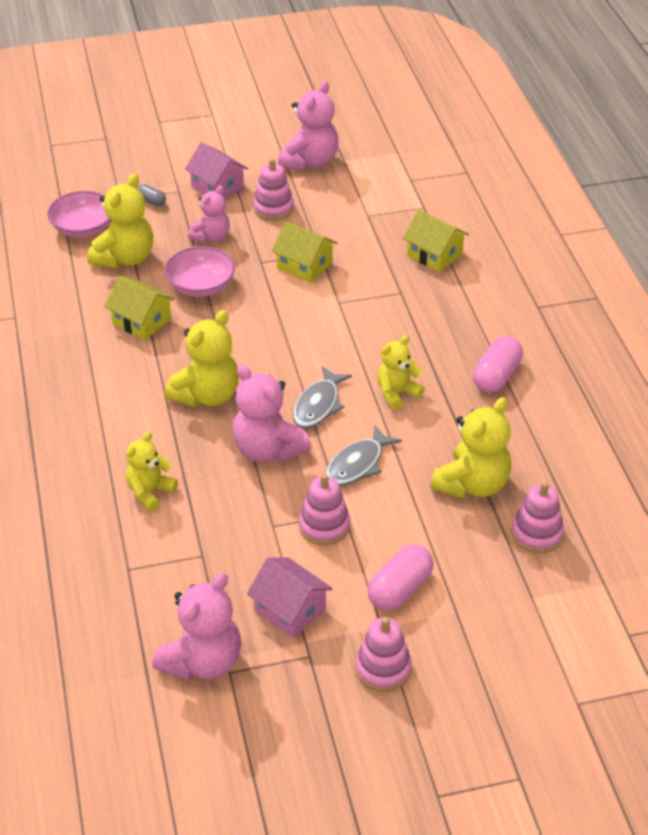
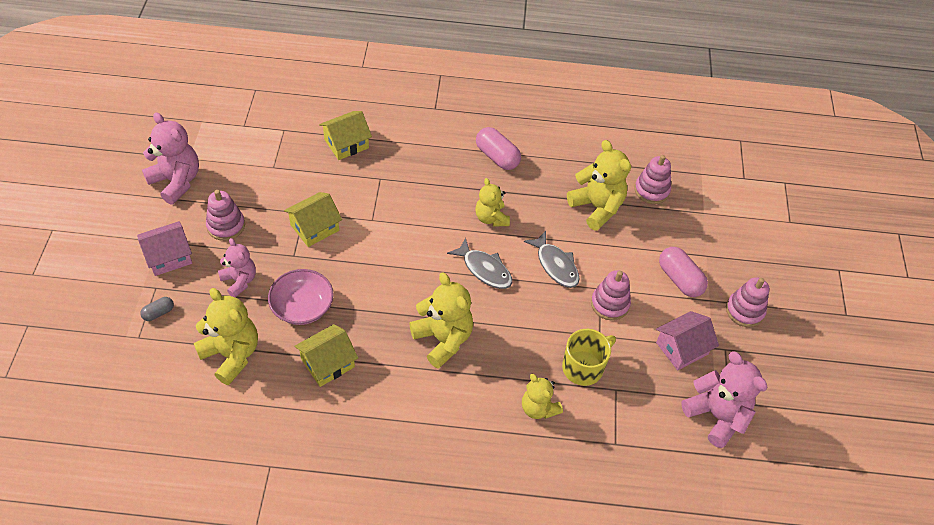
camera: 75 degrees left, 10 degrees up
pink bowl [47,191,111,238] -> none
pink teddy bear [232,364,311,462] -> none
none -> yellow mug [562,329,616,386]

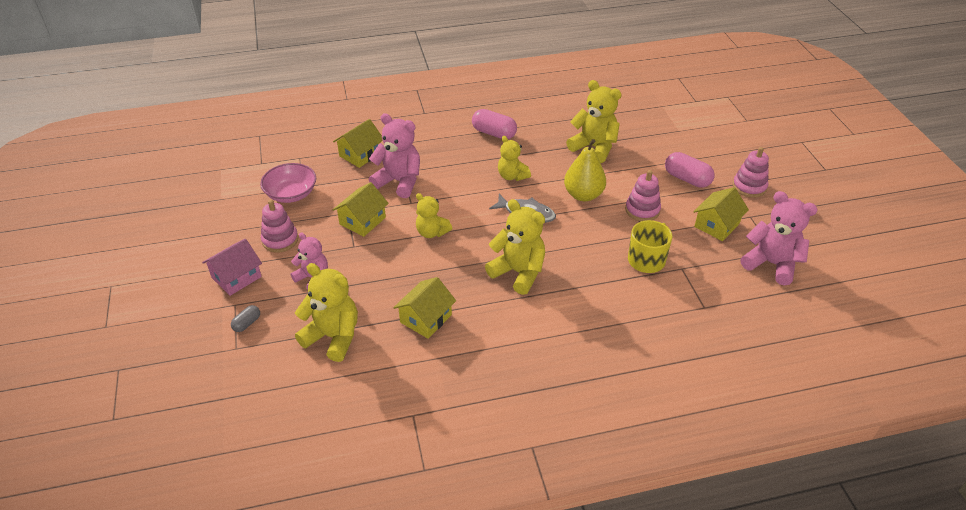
camera: 15 degrees left, 10 degrees down
pink teddy bear [142,112,199,204] -> pink teddy bear moved to [369,113,420,198]
pink bowl [268,269,334,325] -> pink bowl moved to [260,163,316,203]
yellow teddy bear [522,374,563,419] -> yellow teddy bear moved to [416,193,452,238]
grey fish [524,231,580,288] -> yellow pear [564,139,606,201]
pink stacking toy [634,155,671,204] -> none
pink house [656,311,719,370] -> yellow house [693,187,749,241]

